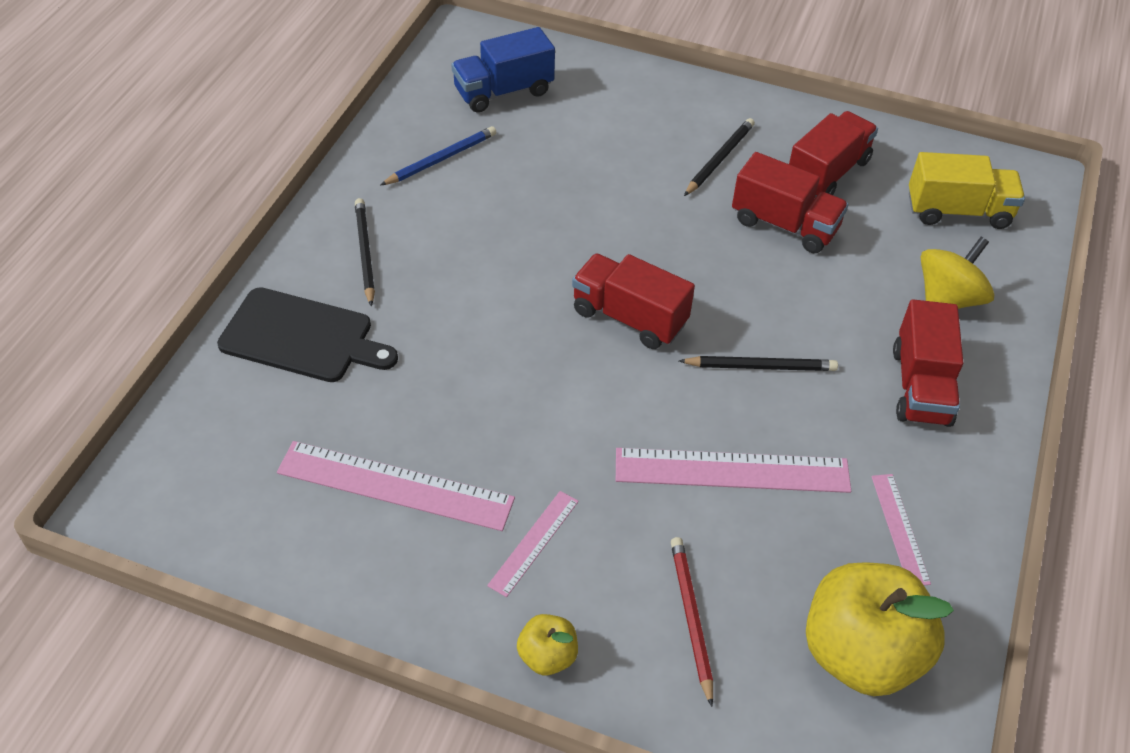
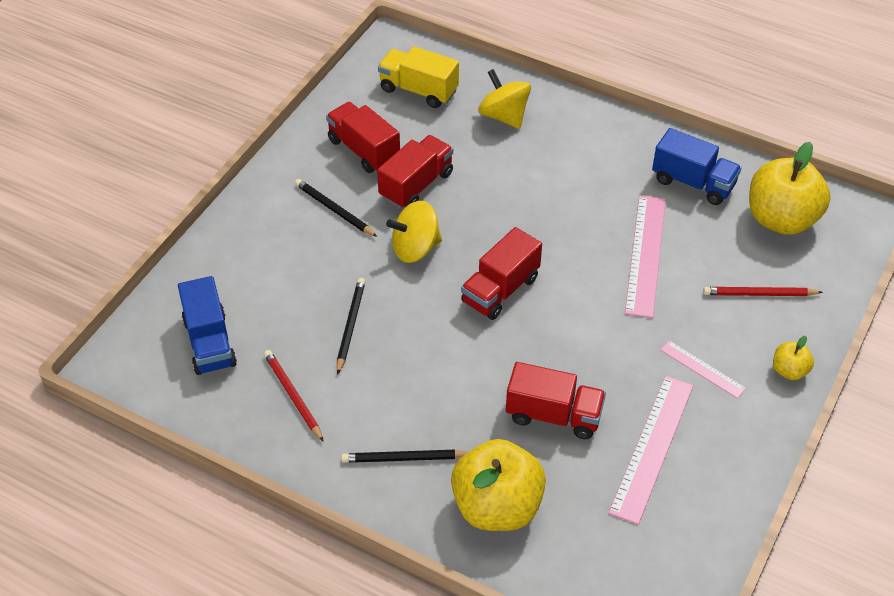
camera: 80 degrees left, 0 degrees up
black cutting board [217,287,398,382] -> yellow apple [451,439,546,531]
blue pencil [381,126,496,185] -> red pencil [264,350,324,442]
black pencil [679,356,838,371] -> black pencil moved to [337,278,366,375]
pink ruler [871,474,931,585] -> blue truck [652,128,742,205]
red truck [893,299,963,427] -> red truck moved to [506,362,606,439]
yellow truck [909,152,1025,229] -> yellow truck turned 75 degrees counterclockwise [378,46,459,108]
none -> yellow spinning top [386,201,442,263]

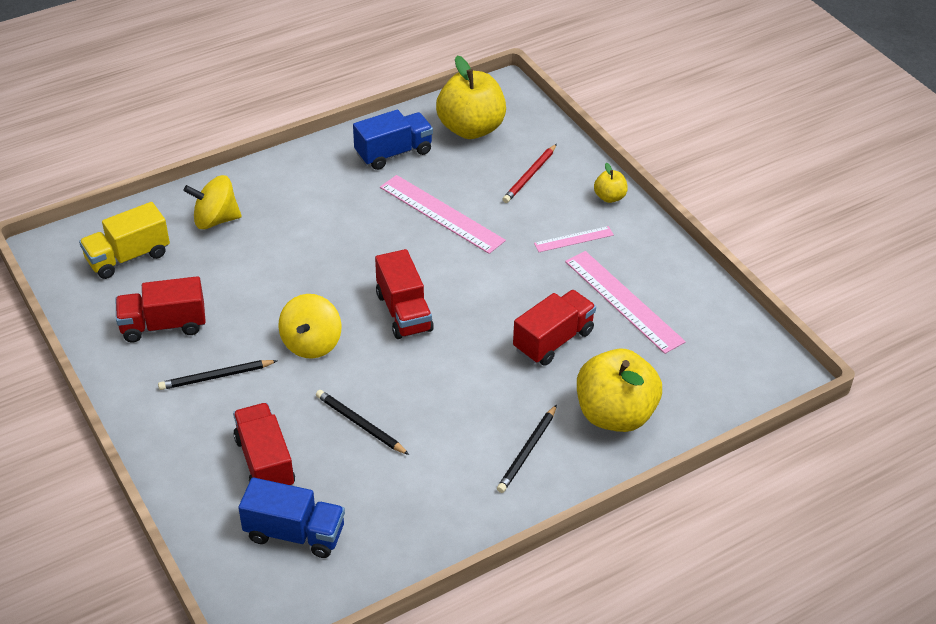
camera: 60 degrees left, 5 degrees down
red pencil [264,350,324,442] -> none
red truck [377,135,453,209] -> red truck moved to [233,403,295,485]

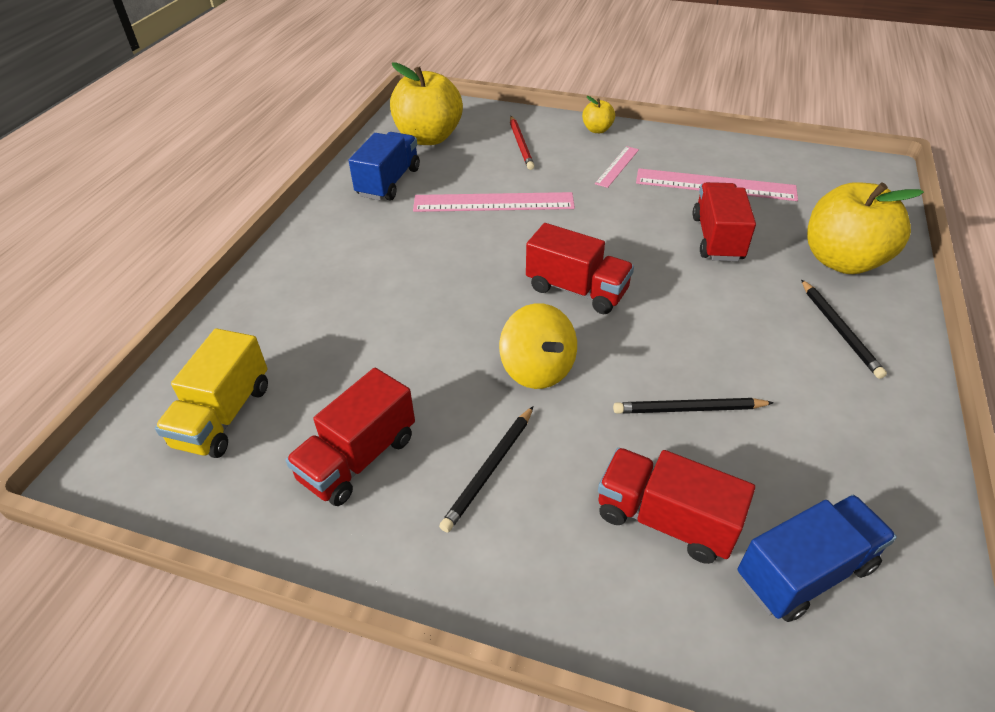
camera: 40 degrees left, 0 degrees up
yellow spinning top [183,175,242,229] -> none

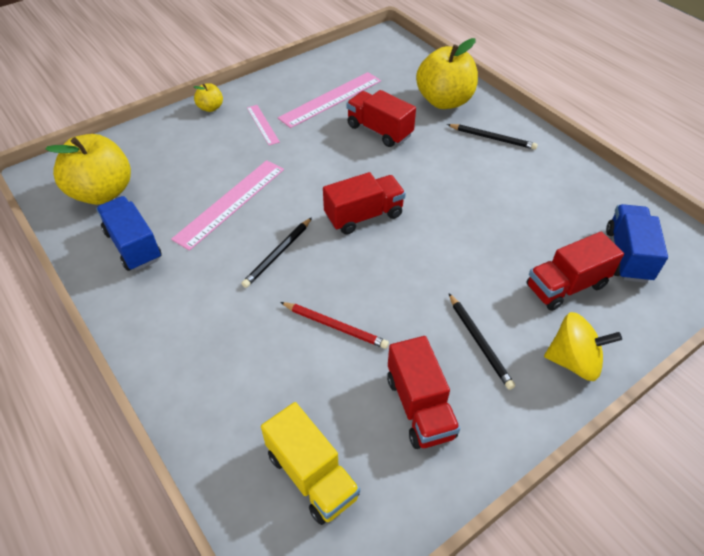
camera: 55 degrees left, 5 degrees up
yellow spinning top [499,303,577,389] -> yellow spinning top moved to [544,312,622,381]
red pencil [510,116,534,170] -> red pencil moved to [280,302,389,349]
black pencil [613,398,774,414] -> black pencil moved to [242,217,312,288]

